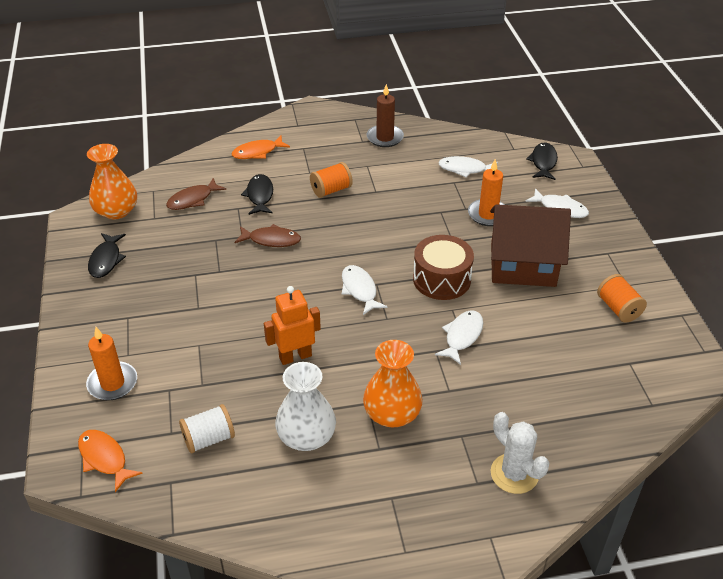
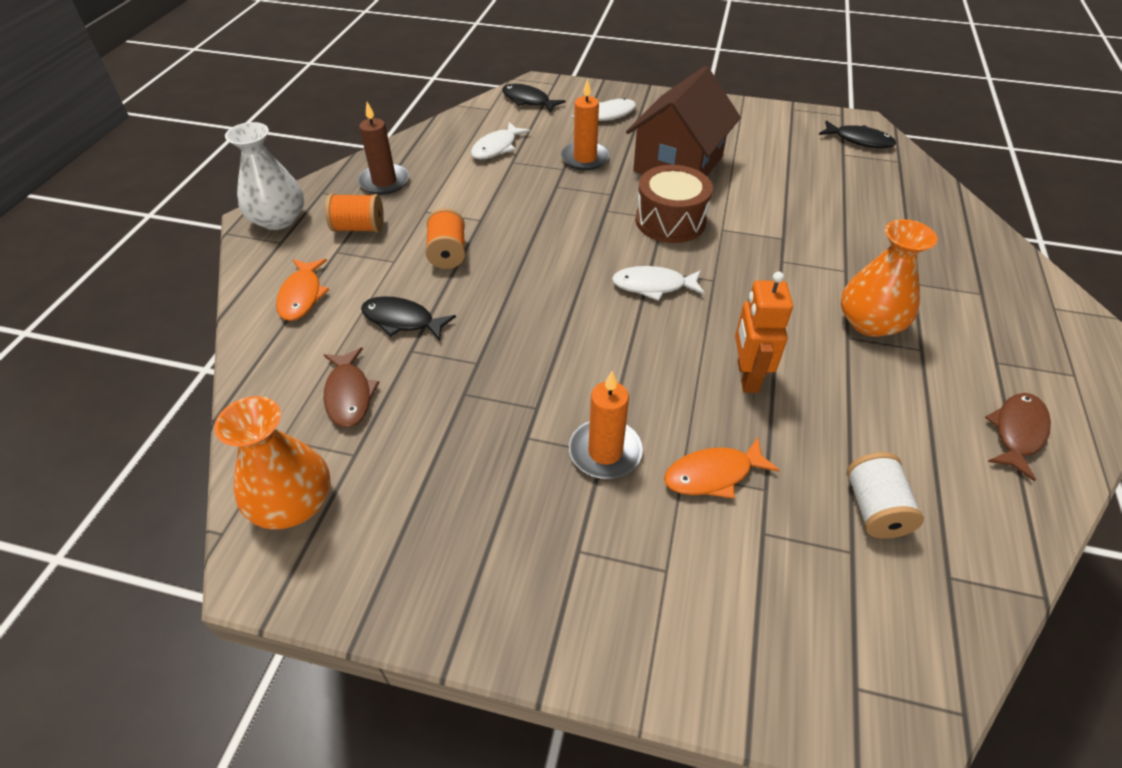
camera: 65 degrees left, 5 degrees up
orange fish [78,430,143,492] -> orange fish moved to [664,437,780,499]
orange candle [86,327,137,400] -> orange candle moved to [569,371,643,479]
black fish [88,233,126,278] -> black fish moved to [819,120,896,148]
brown fish [235,224,301,247] -> brown fish moved to [985,393,1051,481]
white vase [275,362,336,451] -> white vase moved to [225,122,304,230]
white fish [435,310,483,365] -> none
white cactus [491,412,549,494] -> none
orange spool [597,274,647,323] -> orange spool moved to [325,194,384,232]

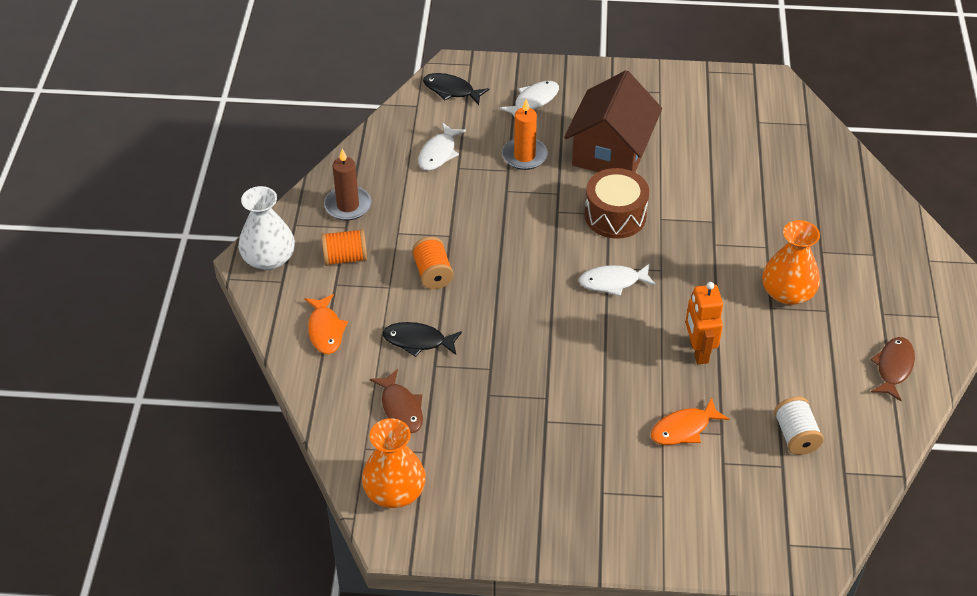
camera: 10 degrees left, 0 degrees up
orange candle [569,371,643,479] -> none
black fish [819,120,896,148] -> none

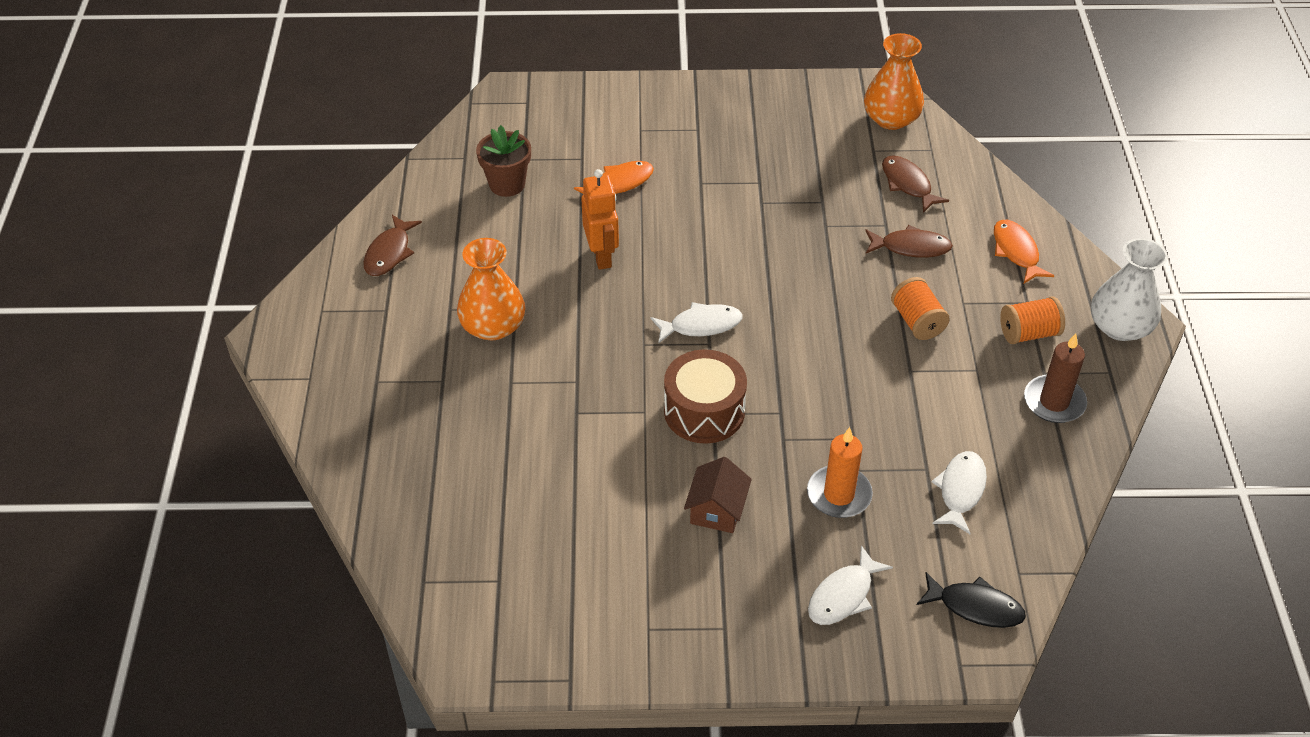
camera: 175 degrees right, 0 degrees up
black fish [383,322,462,357] -> brown fish [865,225,953,258]
brown house [564,70,662,172] -> brown house [684,457,752,533], size x0.50
white spool [774,397,824,455] -> brown flower pot [476,125,531,197]

